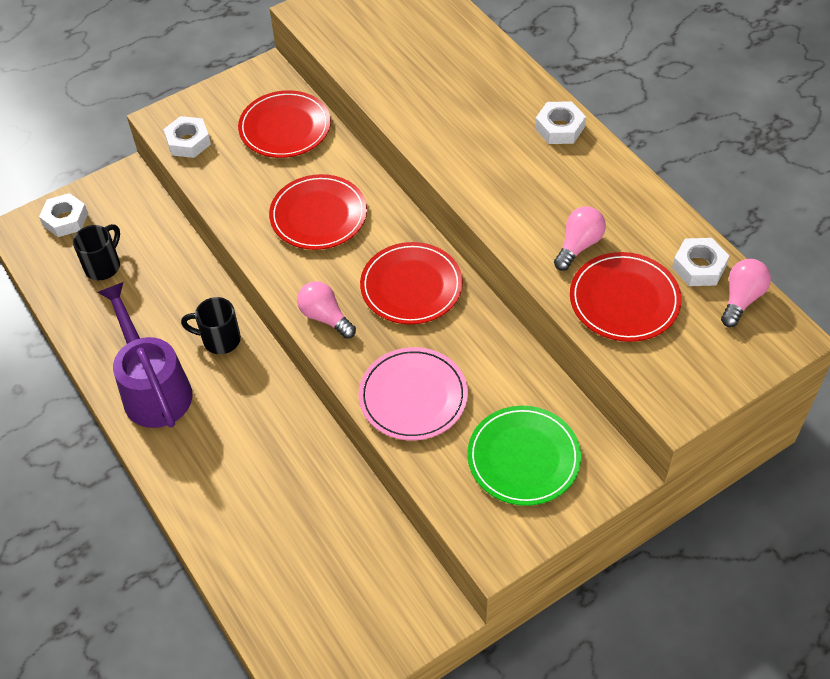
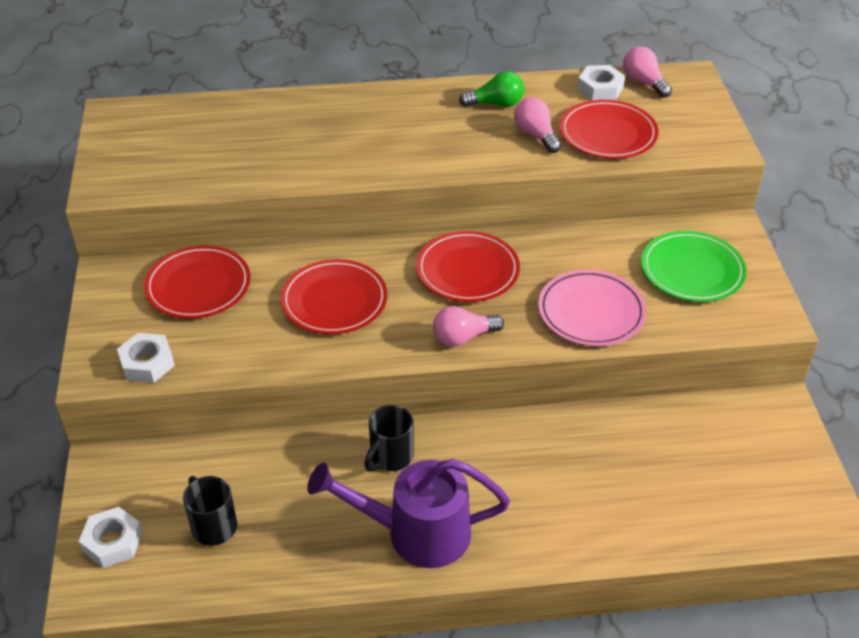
camera: 65 degrees left, 10 degrees down
white nut [535,101,586,144] -> none
none -> green light bulb [459,71,524,107]

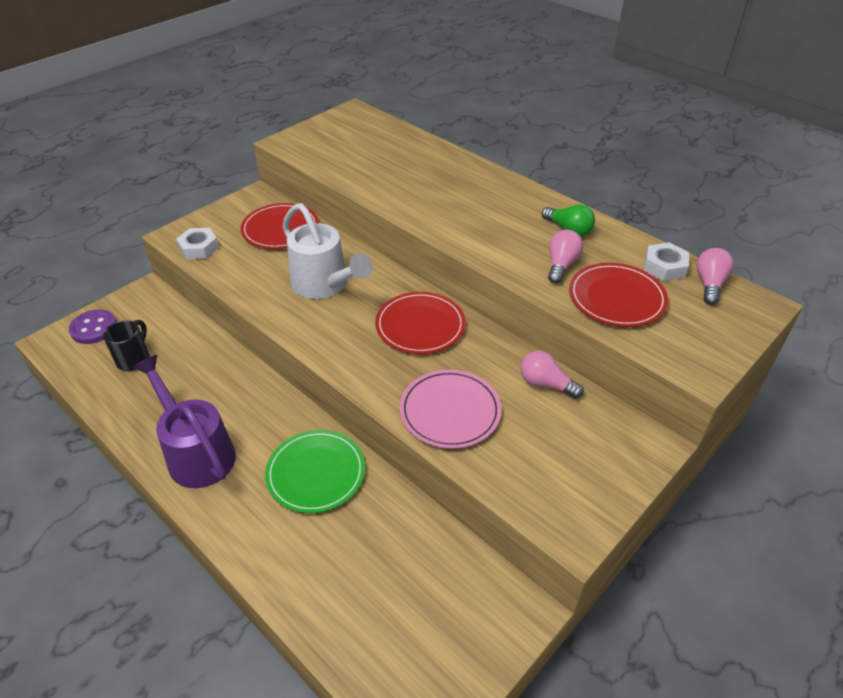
camera: 50 degrees right, 0 degrees up
white nut [79,507,143,568] -> purple button [69,309,117,344]
red plate [281,259,387,334] -> white watering can [282,203,373,299]
black mug [364,405,414,472] -> none
pink light bulb [433,306,504,347] -> pink light bulb moved to [521,351,584,399]
green plate [641,231,746,302] -> green plate moved to [265,430,365,513]

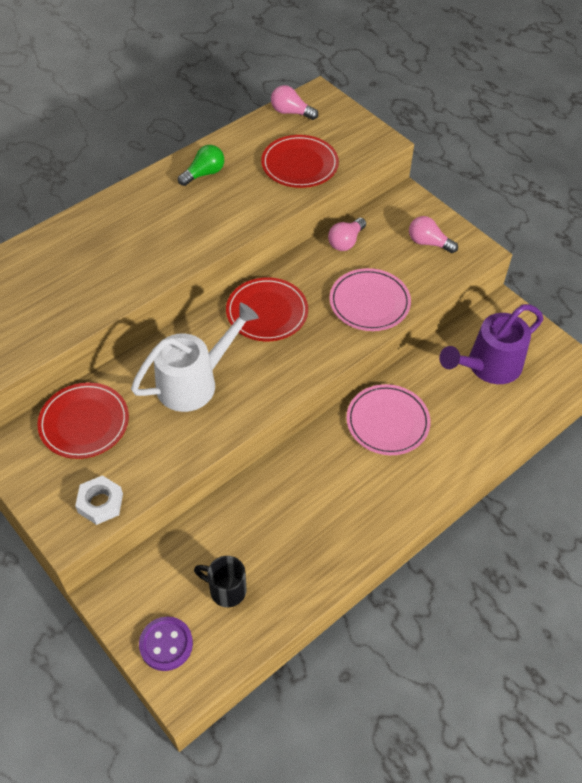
camera: 85 degrees left, 10 degrees up
purple watering can [132,355,236,488] -> purple watering can moved to [439,304,543,384]
green plate [265,430,365,513] -> pink plate [346,384,431,455]
pink light bulb [548,230,583,284] -> pink light bulb moved to [409,216,458,253]
white nut [644,242,689,281] -> none

